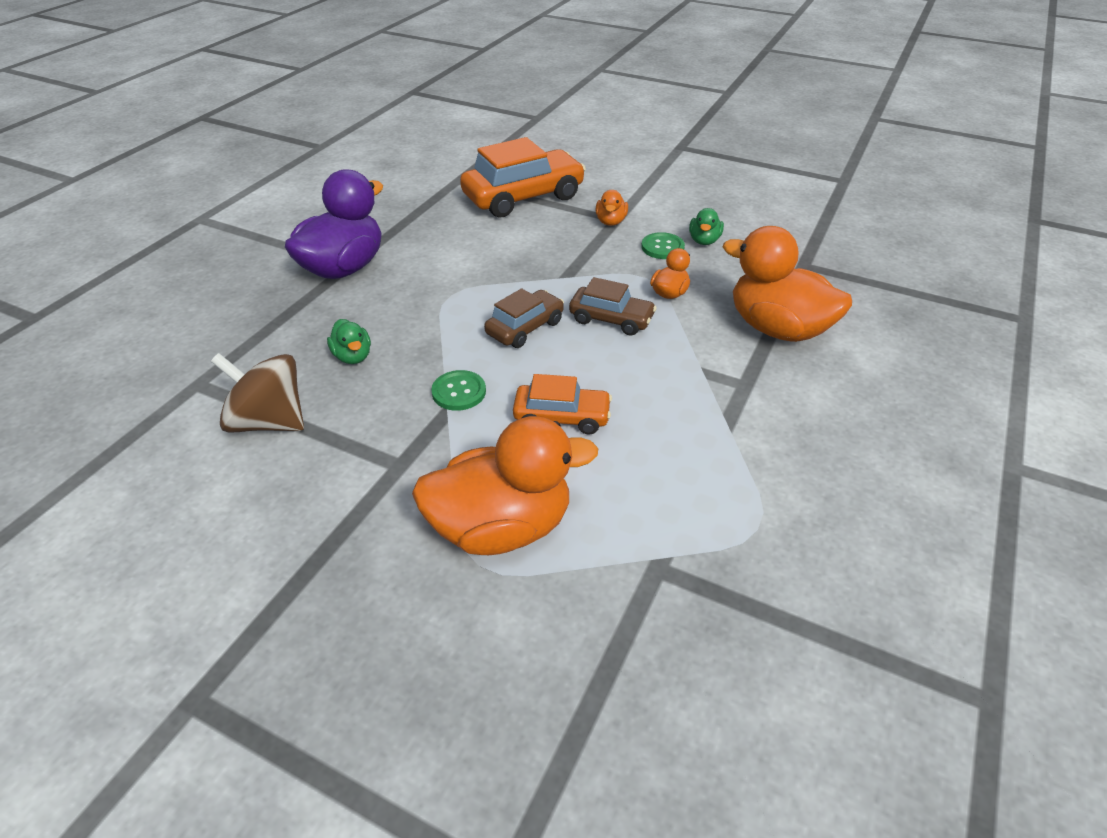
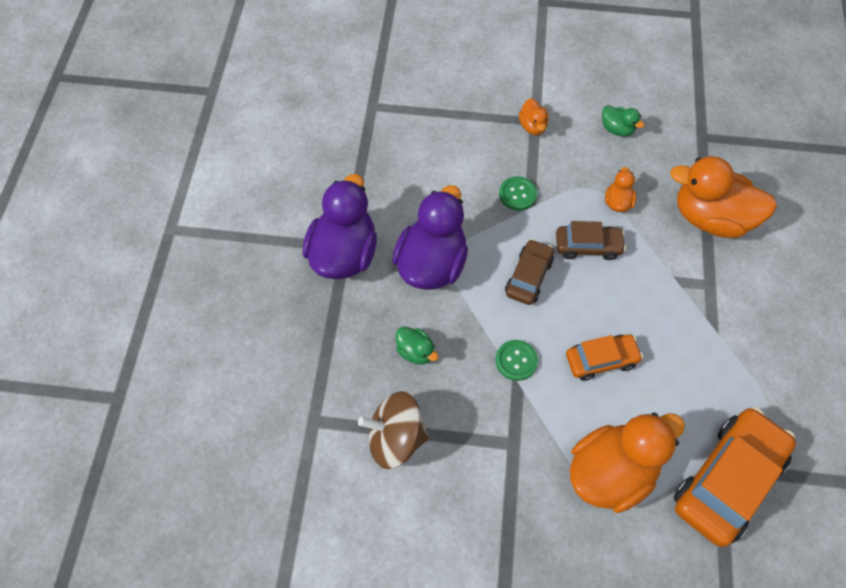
camera: 20 degrees left, 20 degrees up
orange car [460,137,586,218] -> orange car moved to [674,407,796,547]
green button [641,232,685,259] -> green button moved to [499,176,537,211]
green duck [689,208,724,245] -> green duck turned 45 degrees counterclockwise [602,105,644,136]
none -> purple duck [392,185,468,290]

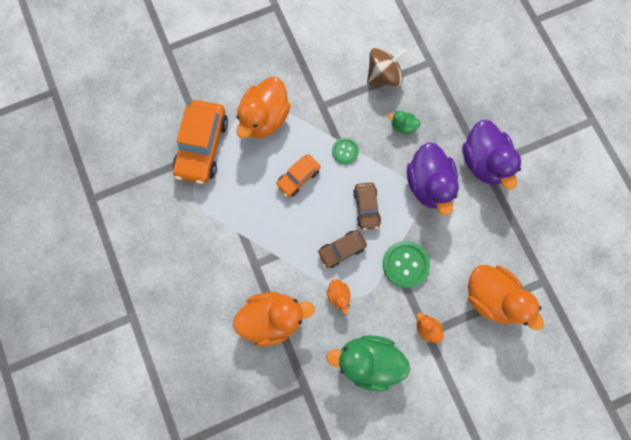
camera: 150 degrees right, 15 degrees up
green button [499,176,537,211] -> green button [383,241,430,288], size x1.65
green duck [602,105,644,136] -> green duck [326,335,410,392], size x2.20
none -> orange duck [468,265,544,330]

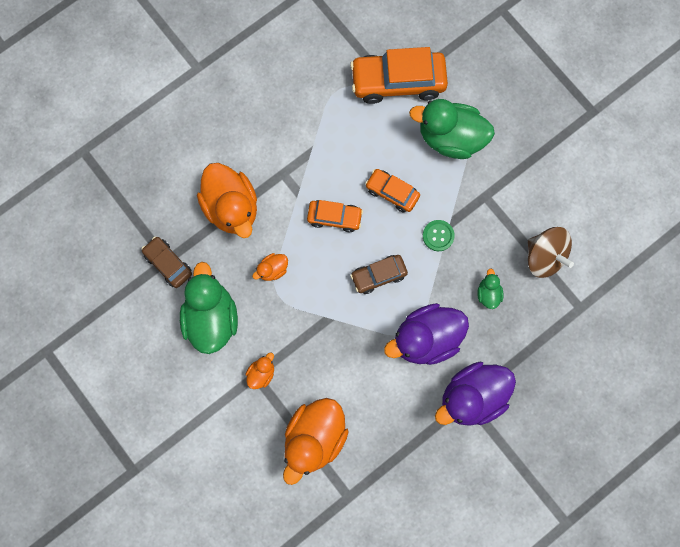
camera: 75 degrees right, 0 degrees up
orange duck [236,77,291,138] -> green duck [409,99,495,159]
brown car [317,230,367,268] -> brown car moved to [142,236,192,288]
green button [383,241,430,288] -> none
none -> orange car [307,200,363,232]

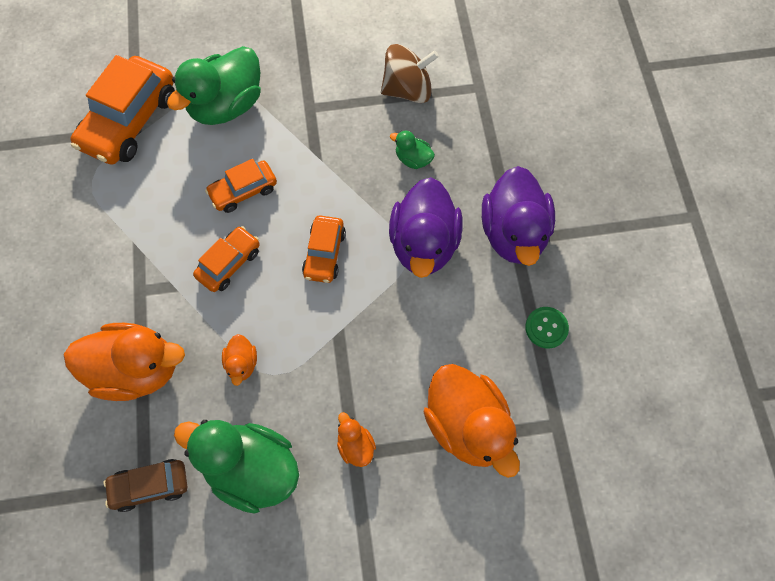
camera: 60 degrees left, 10 degrees down
brown car [350,255,408,294] -> orange car [302,216,346,283]
green button [423,220,455,251] -> green button moved to [525,307,569,349]

